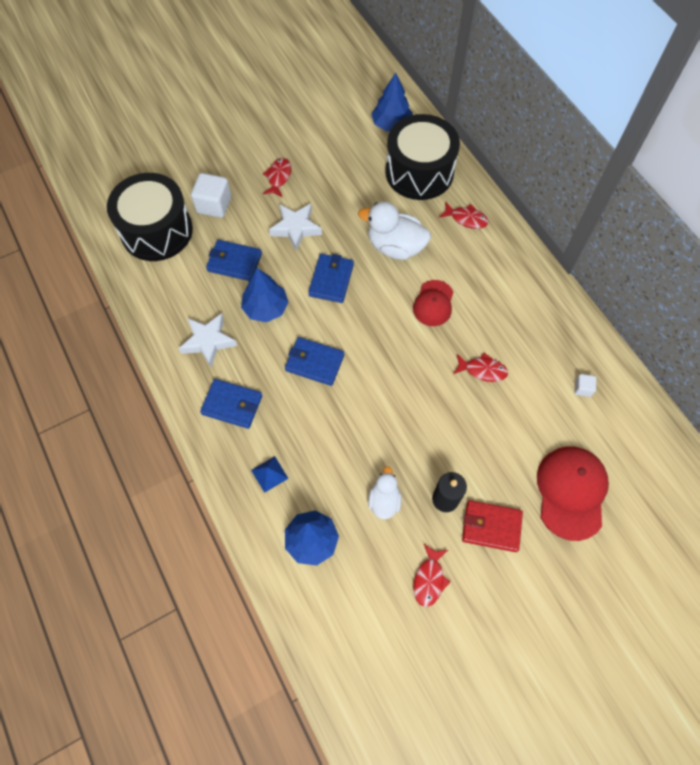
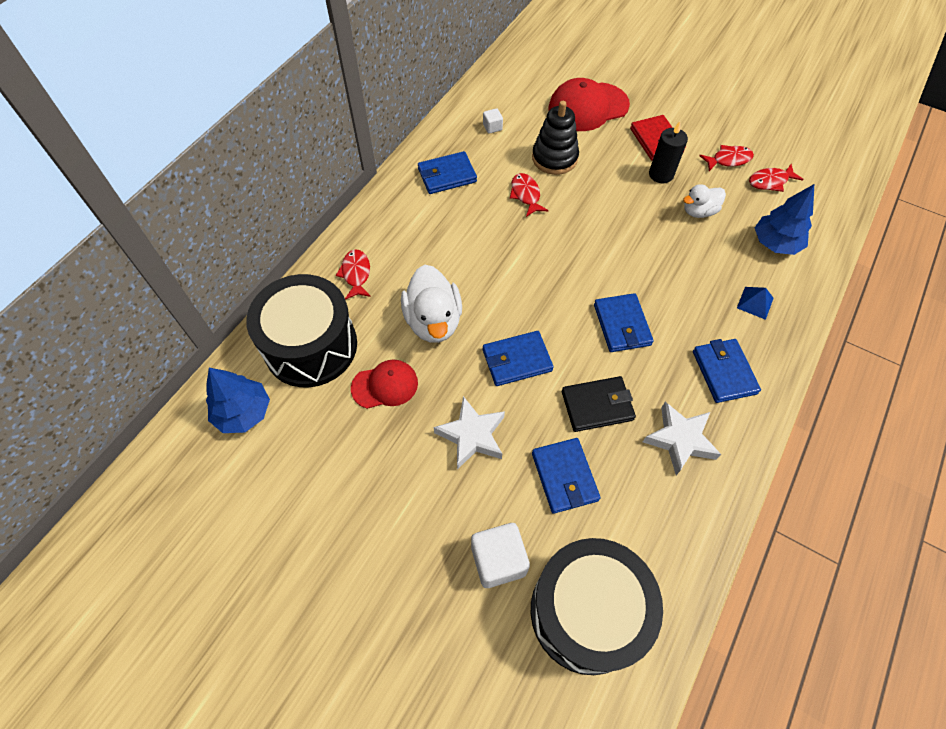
camera: 120 degrees left, 5 degrees down
blue tree [241,268,288,322] -> black wallet [562,376,636,432]
red fish [263,158,291,197] -> red fish moved to [749,164,804,192]
red cap [413,280,453,326] -> red cap moved to [351,359,418,409]
none -> blue wallet [418,151,477,194]
none -> black stacking toy [532,101,579,175]

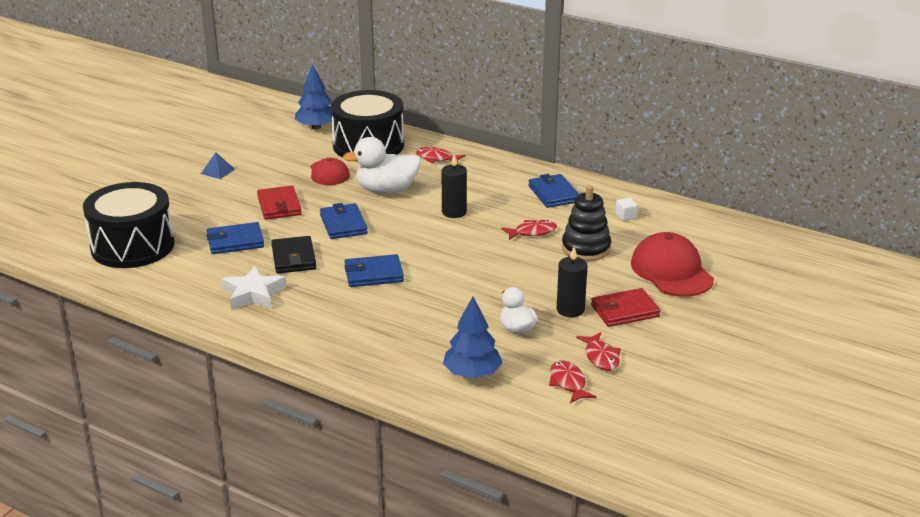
camera: 90 degrees right, 30 degrees down
red fish [336,249,371,300] -> red fish turned 150 degrees counterclockwise [416,147,465,164]
white star [434,396,505,469] -> red wallet [257,186,302,220]
white cube [471,523,530,588] -> none
blue wallet [693,339,761,403] -> none
blue pyramid [737,287,774,320] -> blue pyramid moved to [201,152,235,179]
none -> black candle [442,154,467,218]

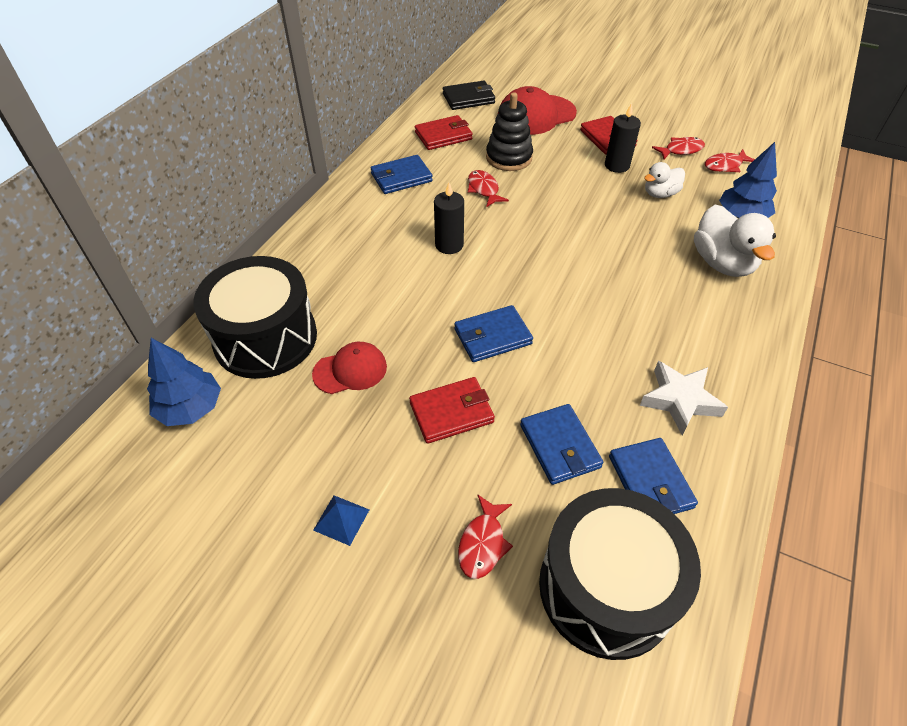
camera: 95 degrees left, 20 degrees up
black wallet [271,236,317,273] -> black wallet moved to [443,81,495,110]
white duck [343,137,421,194] -> white duck moved to [694,205,776,277]
blue wallet [344,254,404,287] -> blue wallet moved to [609,438,698,514]
red fish [416,147,465,164] -> red fish moved to [458,494,513,579]
white cube [615,197,638,221] -> red wallet [415,115,473,150]

